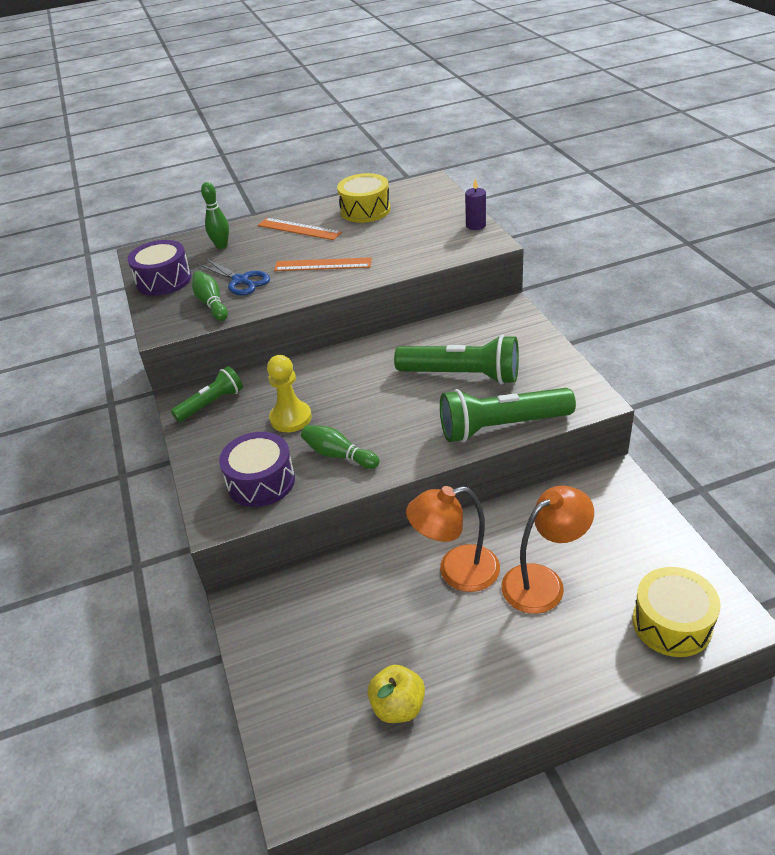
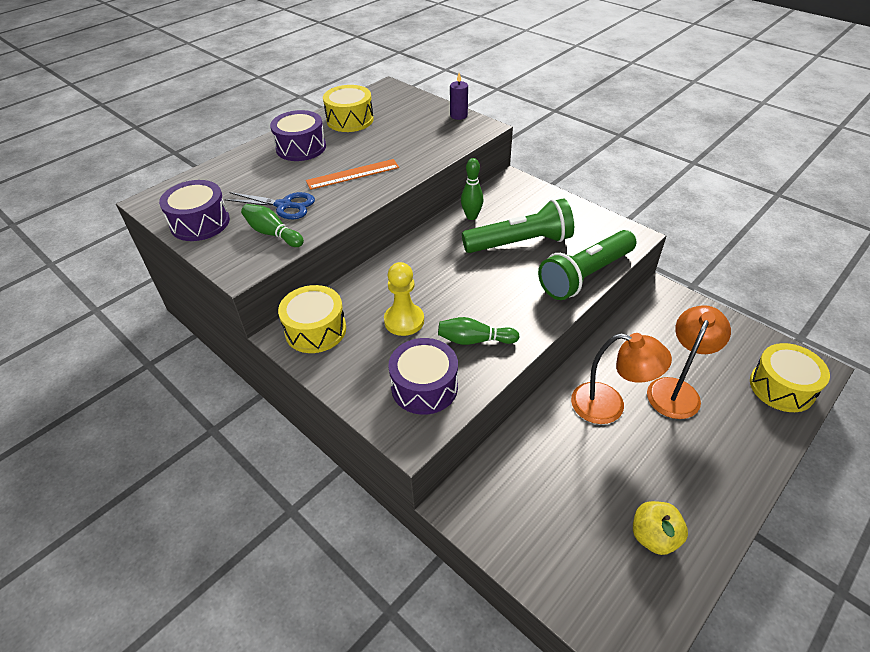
camera: 30 degrees left, 5 degrees up
green flashlight [171,366,243,422] -> yellow drum [278,285,346,353]
green bowling pin [201,182,229,249] -> green bowling pin moved to [461,158,483,220]
orange ruler [258,218,342,240] -> purple drum [270,110,326,161]
orange lamp [406,486,500,592] -> orange lamp turned 120 degrees counterclockwise [571,333,672,424]

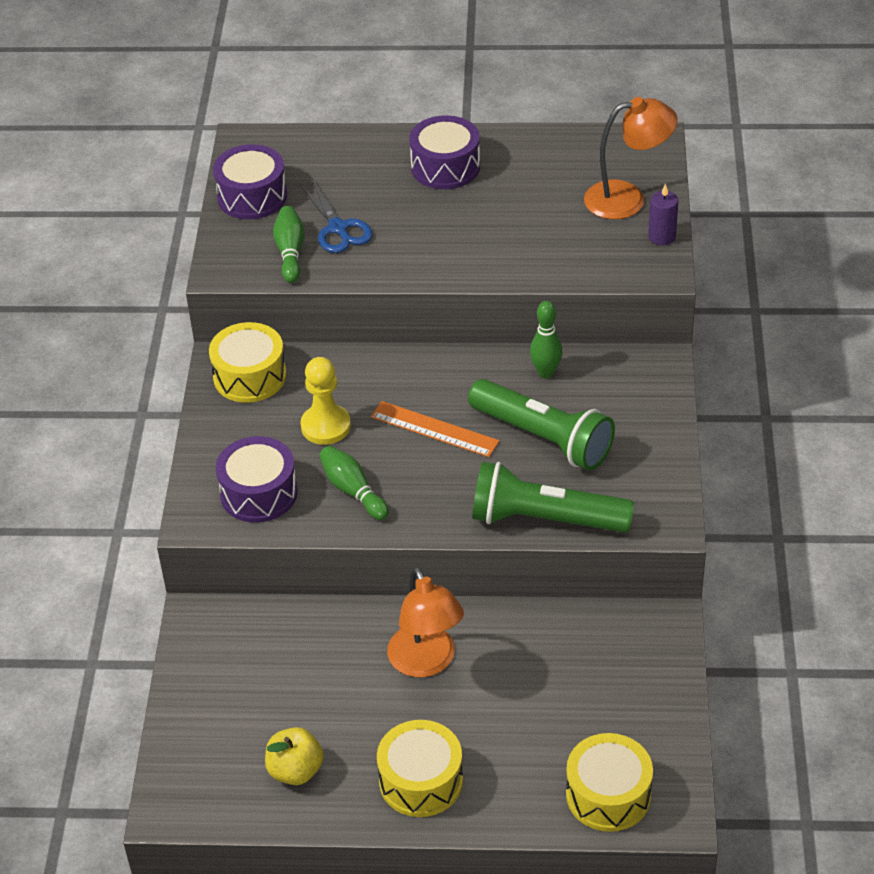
camera: 50 degrees right, 0 degrees up
orange ruler [306,159,399,190] -> orange ruler moved to [371,401,499,457]
yellow drum [323,85,374,132] -> yellow drum moved to [377,720,463,817]
orange lamp [647,305,731,419] -> orange lamp moved to [584,97,678,219]

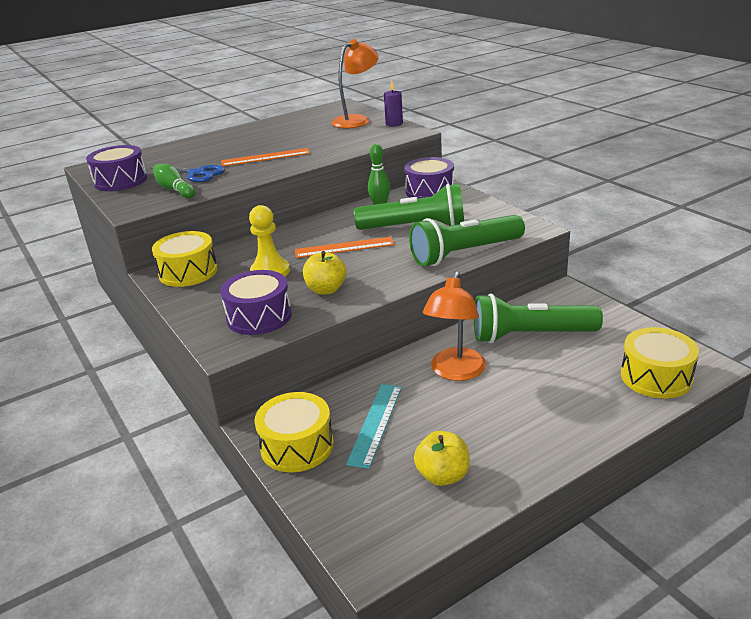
camera: 35 degrees left, 15 degrees down
green bowling pin [319,446,389,520] -> yellow apple [303,251,347,294]
yellow drum [377,720,463,817] -> yellow drum moved to [254,392,334,472]
orange lamp [387,566,464,677] -> orange lamp turned 75 degrees clockwise [423,271,486,381]
purple drum [409,115,480,189] -> purple drum moved to [404,157,454,199]
none -> orange ruler [221,148,310,166]
none -> turquoise ruler [346,384,402,469]
none -> green flashlight [474,294,603,343]

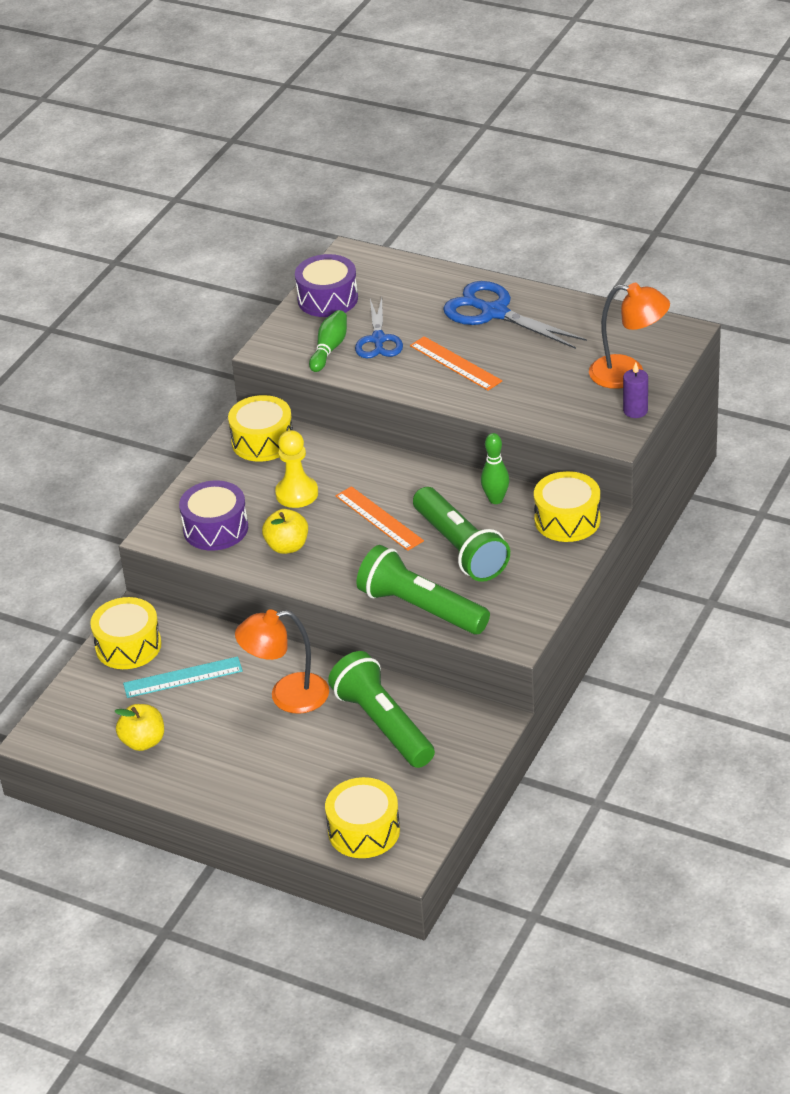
camera: 60 degrees right, 10 degrees up
purple drum [404,157,454,199] -> yellow drum [534,471,600,542]
none -> blue scissors [443,281,587,349]

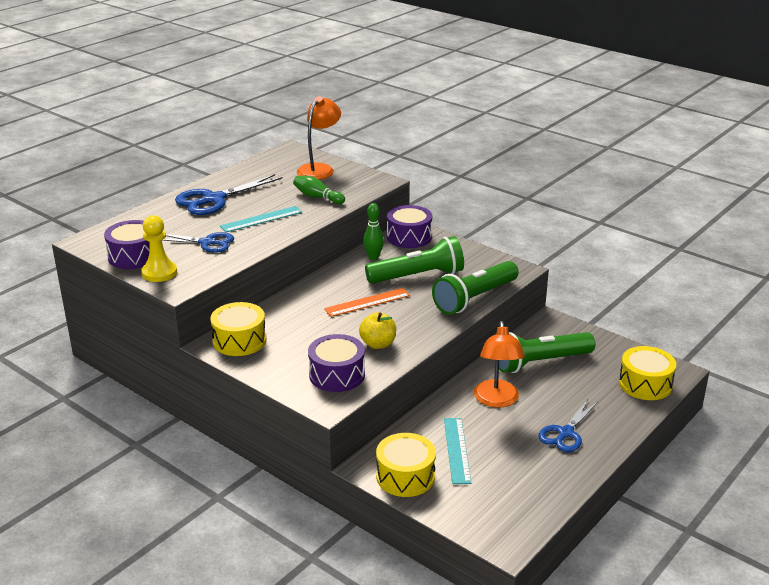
camera: 80 degrees left, 10 degrees down
yellow apple [114,704,164,751] -> none
yellow pawn [275,430,318,508] -> yellow pawn moved to [141,215,177,282]
green bowling pin [309,310,347,372] -> green bowling pin moved to [293,176,345,204]
orange ruler [410,336,502,391] -> turquoise ruler [220,206,302,232]
yellow drum [534,471,600,542] -> purple drum [387,205,432,248]
purple candle [623,362,648,418] -> none
none -> blue scissors [538,399,598,452]

